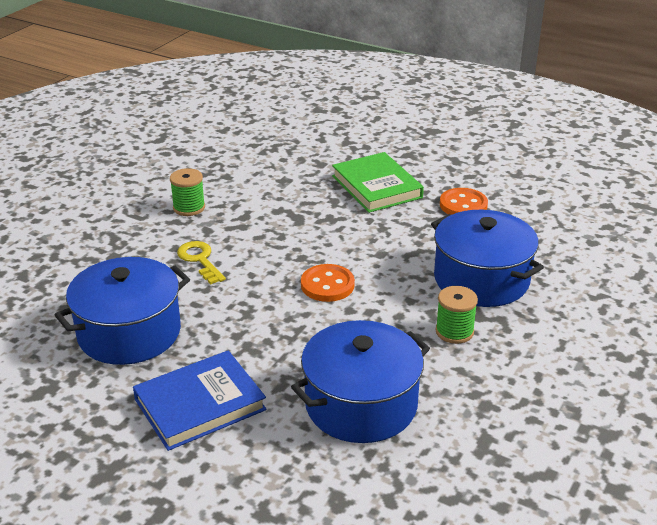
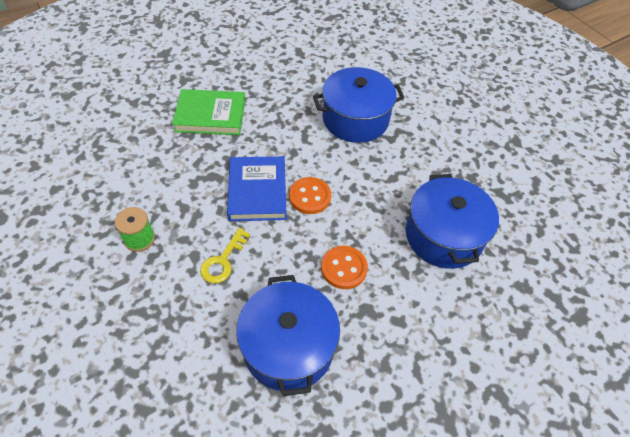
camera: 65 degrees left, 20 degrees up
blue book [133,350,267,451] -> blue book moved to [227,156,287,221]
yellow key [177,241,226,284] -> yellow key turned 60 degrees counterclockwise [200,228,250,284]
green spool [435,286,478,344] -> none
orange button [440,188,488,215] -> orange button moved to [321,246,368,289]

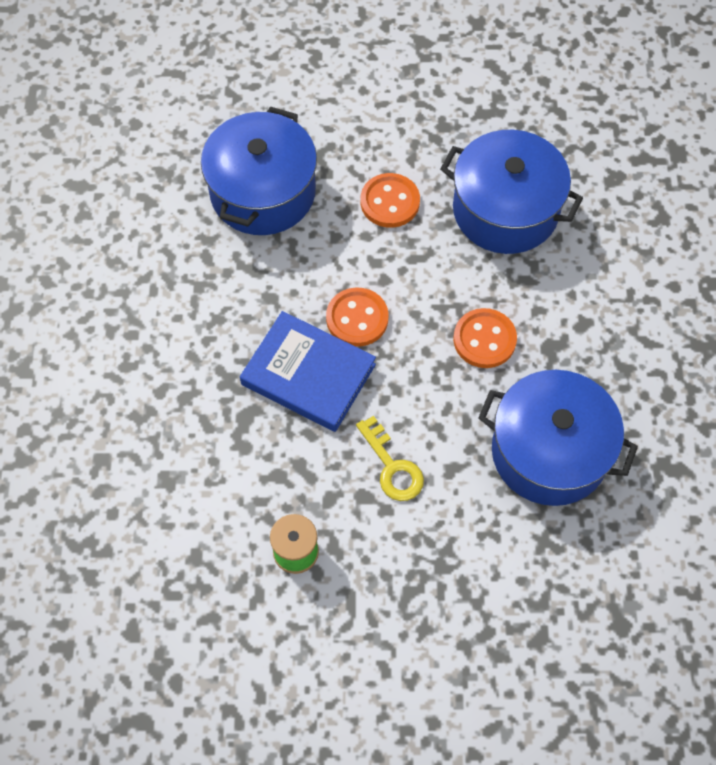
camera: 55 degrees left, 10 degrees up
green book [172,89,245,135] -> none
none -> orange button [361,173,420,228]

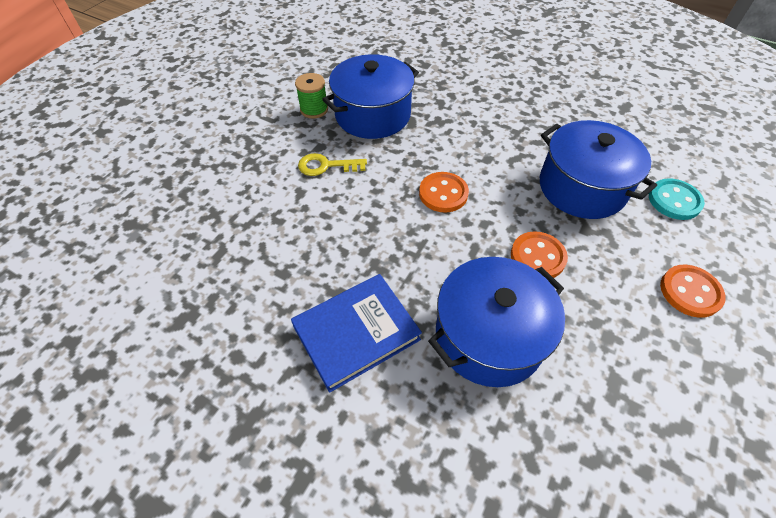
camera: 120 degrees right, 10 degrees down
blue book [240,311,376,432] -> blue book moved to [291,274,422,393]
orange button [453,308,517,368] -> orange button moved to [660,265,726,318]
blue pot [478,370,638,506] -> blue pot moved to [322,54,419,139]
none -> turquoise button [649,178,705,220]

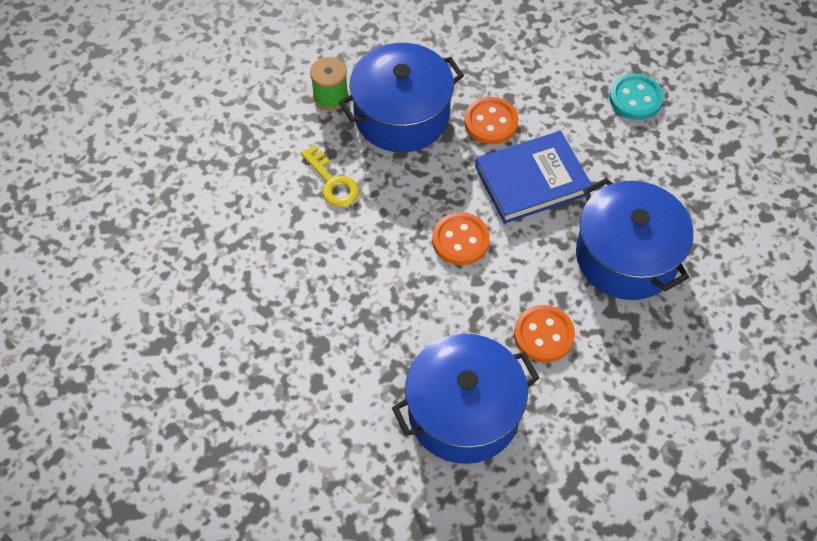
camera: 10 degrees right, 5 degrees up
blue book [291,274,422,393] -> blue book moved to [475,131,592,224]
yellow key [298,153,367,176] -> yellow key turned 135 degrees counterclockwise [300,145,359,207]
turquoise button [649,178,705,220] -> turquoise button moved to [609,74,664,120]
orange button [660,265,726,318] -> orange button moved to [464,97,518,144]

